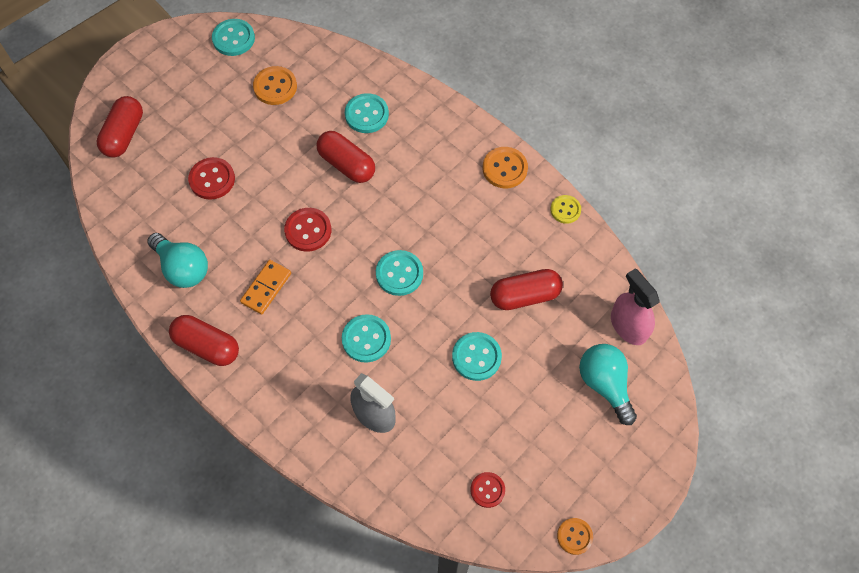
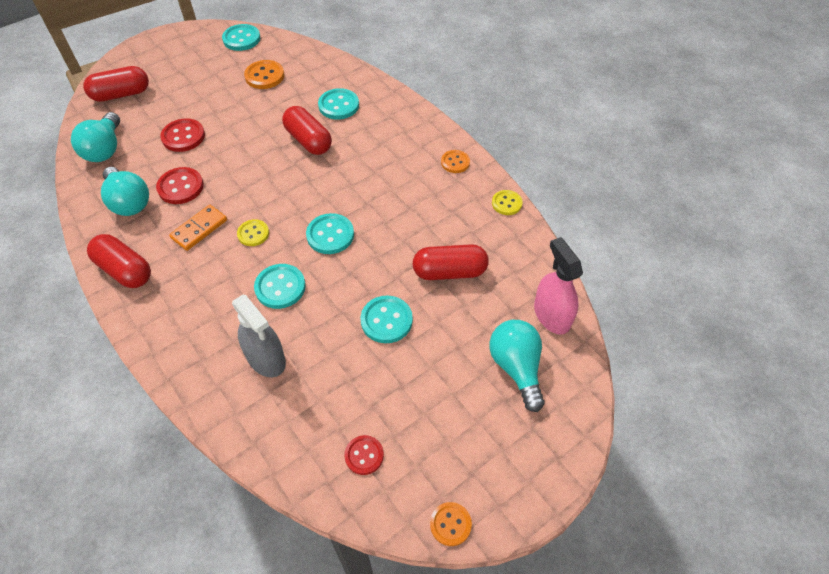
camera: 10 degrees right, 10 degrees down
red capsule [97,96,143,158] -> red capsule turned 45 degrees clockwise [83,66,149,102]
red button [284,208,331,252] -> red button moved to [156,167,204,204]
orange button [483,147,528,188] -> orange button [441,150,470,173], size x0.66
none -> turquoise light bulb [71,112,120,162]
none -> yellow button [237,219,269,246]

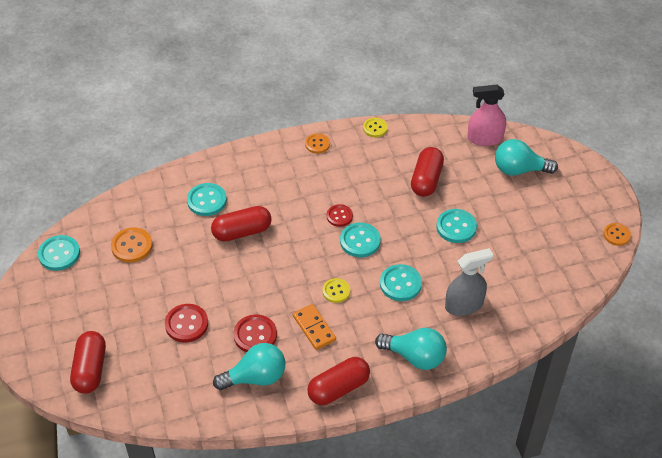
camera: 70 degrees left, 5 degrees down
turquoise light bulb [71,112,120,162] -> turquoise light bulb moved to [375,328,447,370]
red button [344,435,384,475] -> red button moved to [327,204,353,227]

